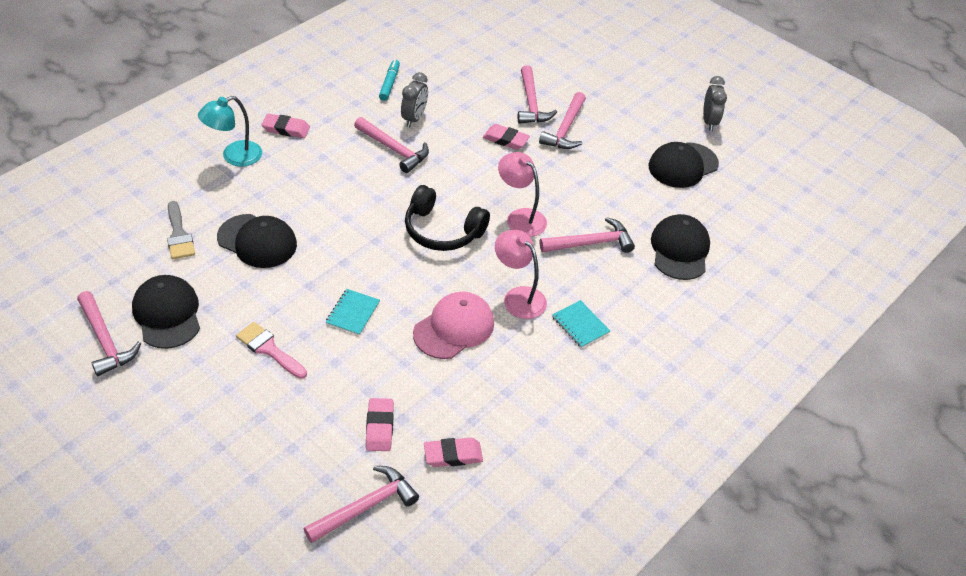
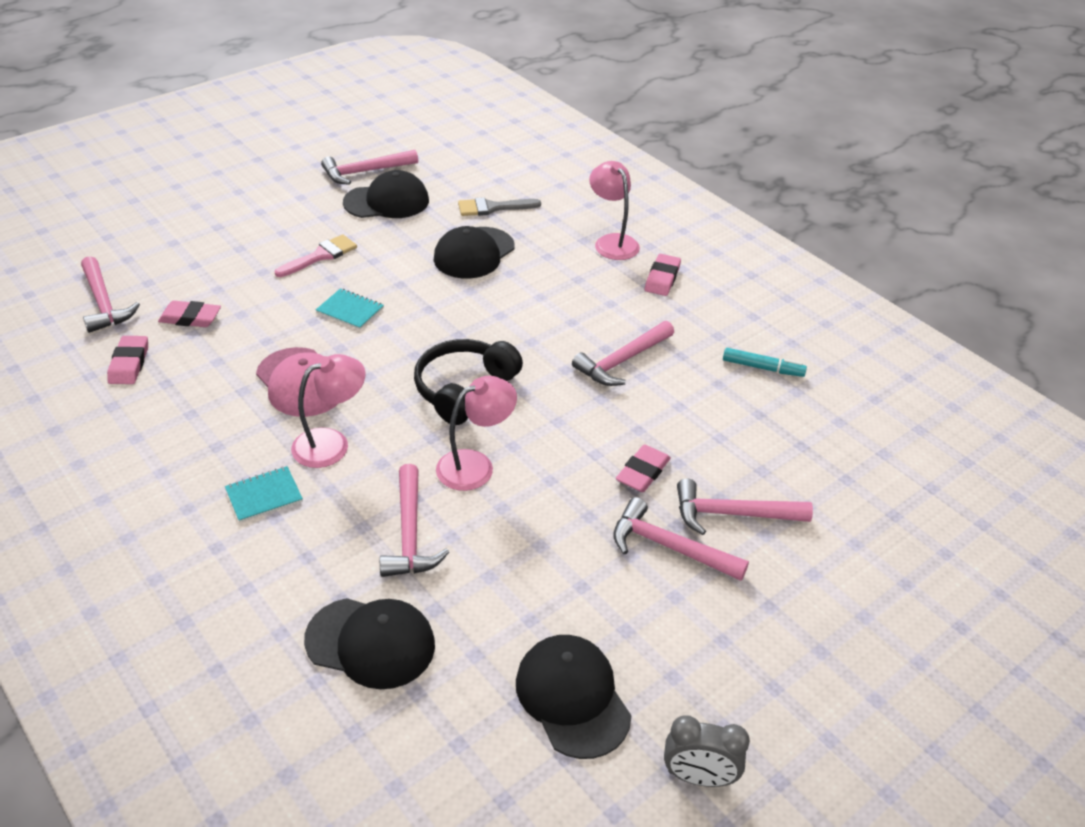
camera: 100 degrees right, 5 degrees down
turquoise lamp [198,96,262,167] -> pink lamp [589,161,640,260]
grey clock [401,72,428,127] -> none

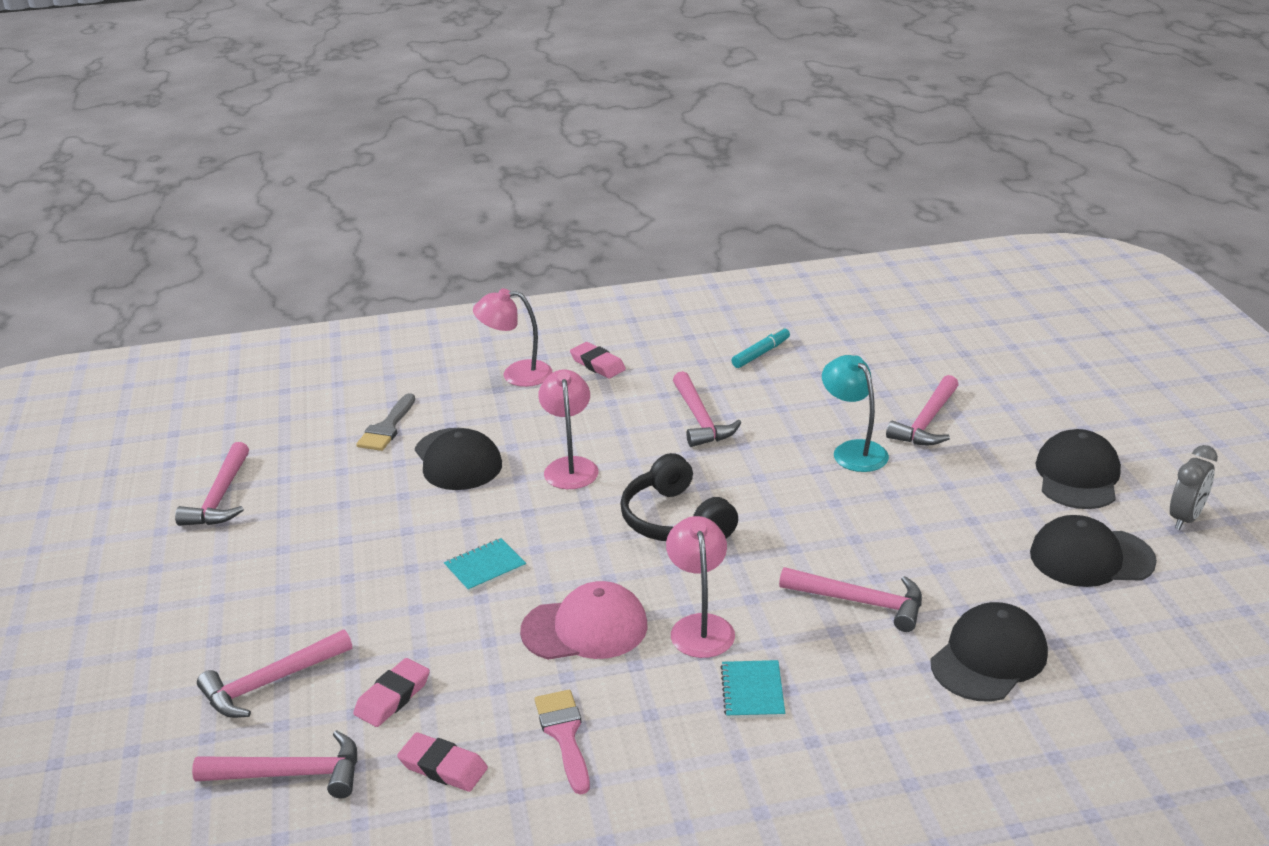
camera: 60 degrees left, 10 degrees down
pink brush [275,234,357,277] -> pink brush moved to [535,690,590,795]
black cap [343,170,429,218] -> black cap moved to [1035,429,1121,509]
pink lamp [436,376,517,491] -> pink lamp moved to [538,370,599,489]
pink hammer [613,497,749,581] -> pink hammer moved to [197,629,352,718]
pink eraser [616,444,671,492] -> turquoise lamp [822,355,889,472]

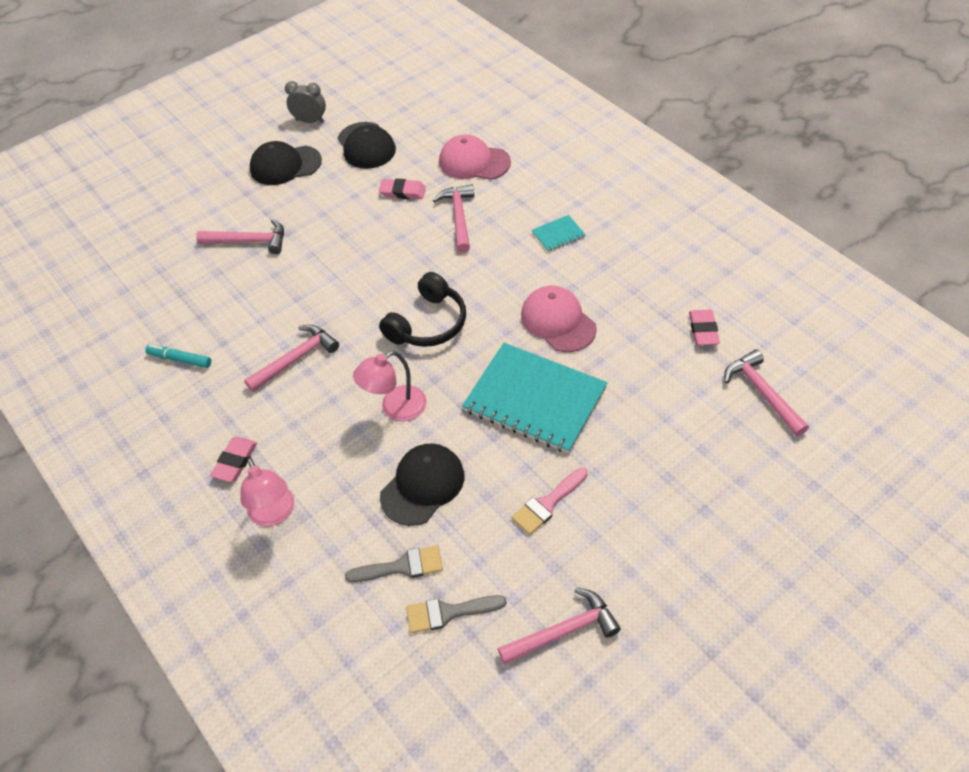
camera: 115 degrees left, 20 degrees up
pink hammer [197,629,352,718] -> none
pink eraser [353,658,430,727] -> pink eraser moved to [379,179,426,199]
turquoise notebook [444,538,526,592] -> turquoise notebook [462,343,608,453], size x2.37
pink brush [535,690,590,795] -> pink brush moved to [511,468,588,535]
pink lamp [666,516,735,658] -> none
turquoise lamp [822,355,889,472] -> none
black cap [931,602,1048,702] -> pink cap [439,135,511,180]
none -> grey brush [406,595,507,633]

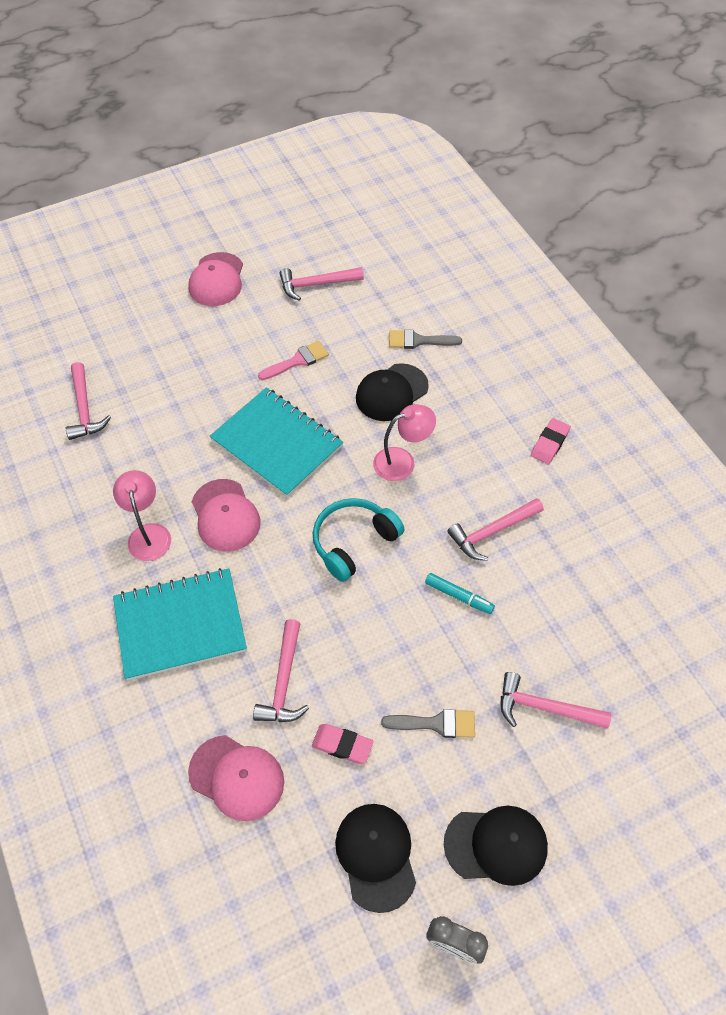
camera: 170 degrees left, 5 degrees up
turquoise marker [145,345,211,368] -> turquoise marker moved to [425,573,495,614]
pink lamp [241,457,294,527] -> pink lamp moved to [113,470,171,561]
black headphones [379,272,466,347] -> turquoise headphones [313,498,404,582]
grey brush [406,595,507,633] -> grey brush moved to [381,709,475,738]
turquoise notebook [532,215,586,252] -> turquoise notebook [113,568,247,681], size x2.37
pink eraser [689,310,720,345] -> none
none -> pink cap [188,252,243,306]

